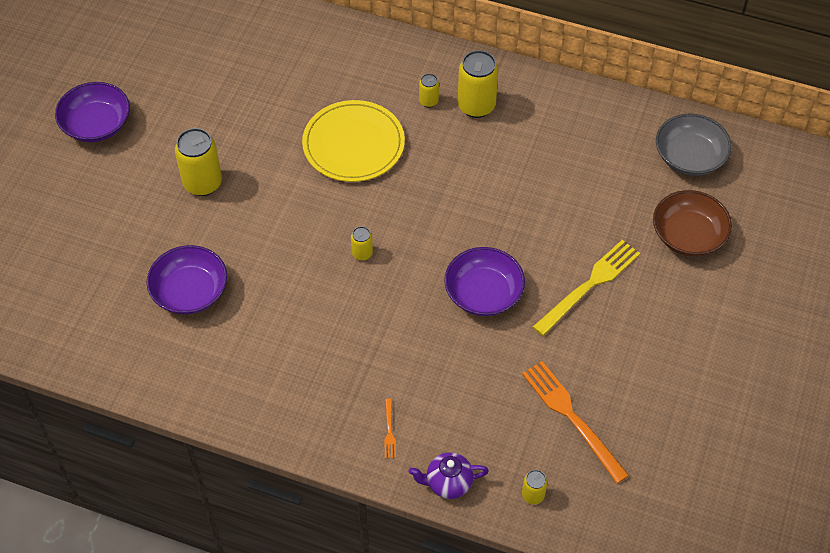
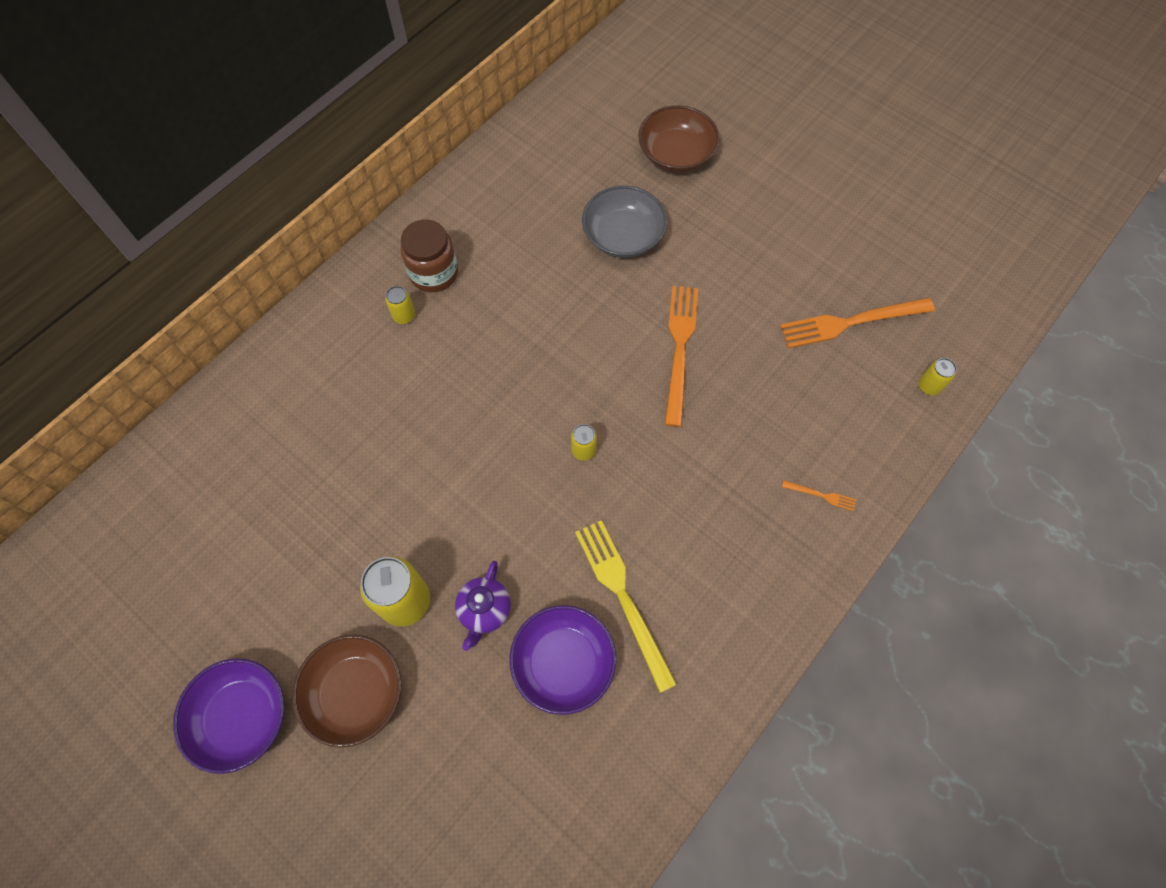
camera: 70 degrees left, 10 degrees up
yellow plate [302,100,405,182] -> none
purple teapot [409,452,489,499] -> purple teapot moved to [455,561,511,651]
purple bowl [444,247,525,316] -> orange fork [665,286,698,427]
yellow can [458,50,499,118] -> brown jar [400,220,458,292]
yellow fork [533,240,640,336] -> yellow fork moved to [575,520,677,693]
grey bowl [656,114,732,176] -> grey bowl moved to [582,186,667,258]
none -> brown bowl [292,635,401,747]

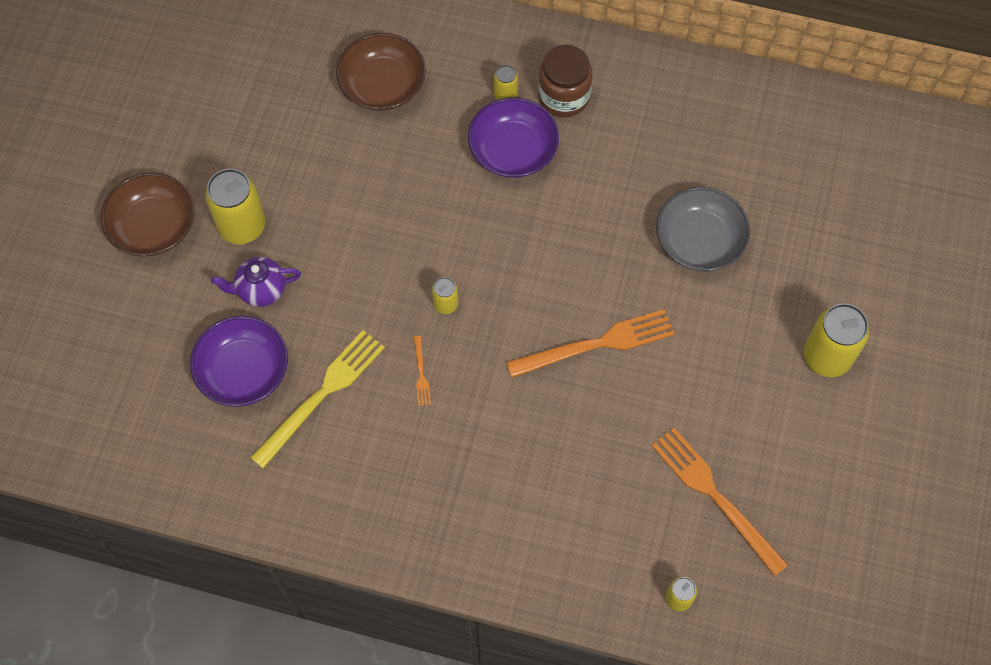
camera: 65 degrees right, 0 degrees up
purple bowl [173,658,284,774] -> purple bowl moved to [468,97,559,178]
brown bowl [638,106,720,172] -> brown bowl moved to [336,33,426,111]
orange fork [782,480,856,511] -> orange fork moved to [414,336,431,406]
none -> yellow can [804,303,869,377]

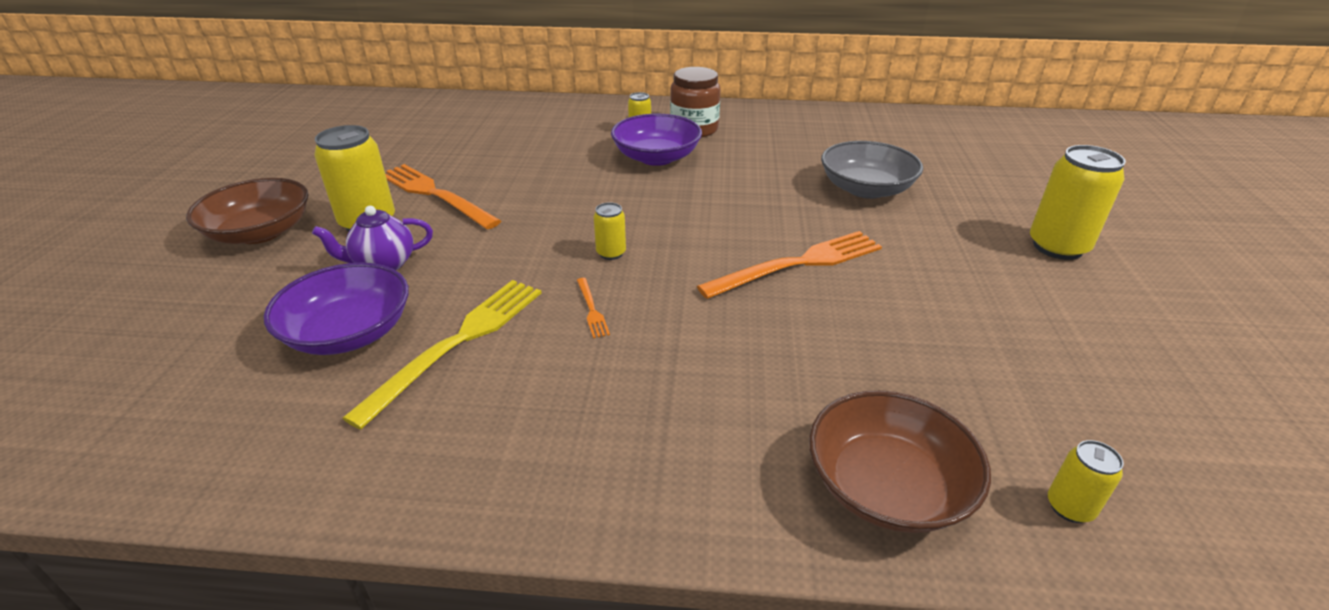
camera: 10 degrees left, 30 degrees down
brown bowl [336,33,426,111] -> brown bowl moved to [809,390,991,533]
orange fork [651,427,788,576] -> orange fork moved to [385,164,501,229]

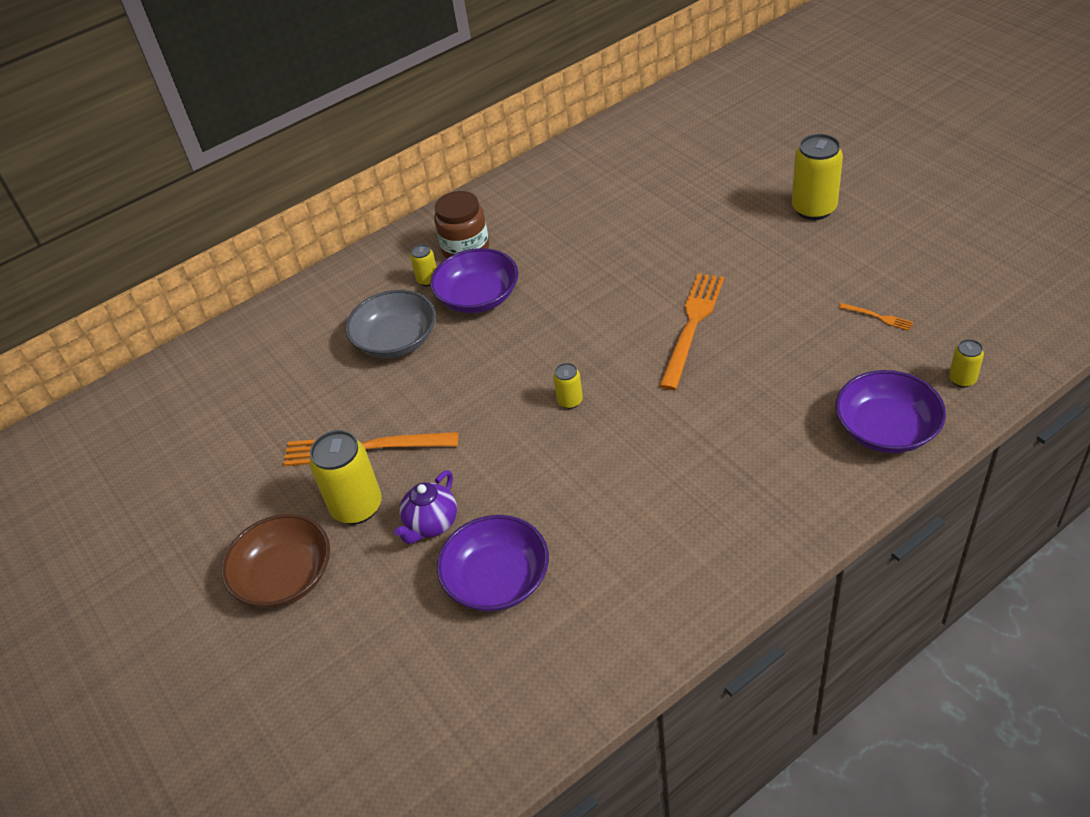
camera: 35 degrees left, 10 degrees up
yellow fork [342,280,541,430] -> none
orange fork [577,278,610,338] -> orange fork moved to [839,303,913,331]
brown bowl [809,390,991,533] -> purple bowl [836,370,946,453]
grey bowl [821,141,923,199] -> grey bowl moved to [346,290,436,358]

